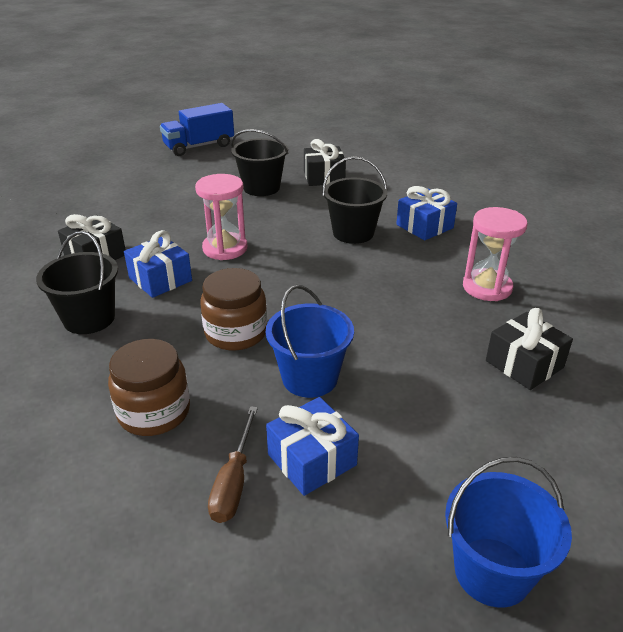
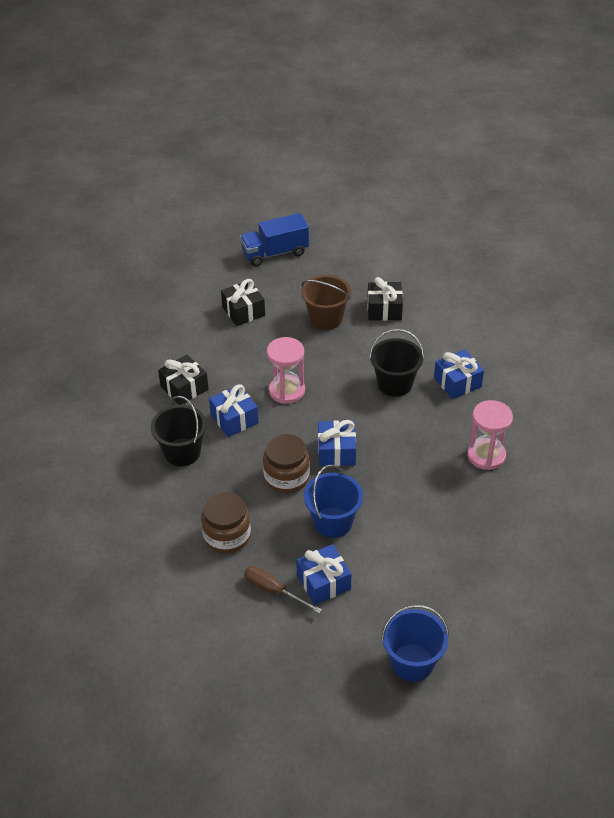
camera: 10 degrees right, 10 degrees up
brown screwdriver [208,406,258,523] -> brown screwdriver turned 105 degrees clockwise [244,566,322,614]
black bucket [231,129,288,196] -> brown bucket [301,275,351,330]
black gift [486,308,573,390] -> black gift moved to [221,279,265,326]
none -> blue gift [318,420,356,466]

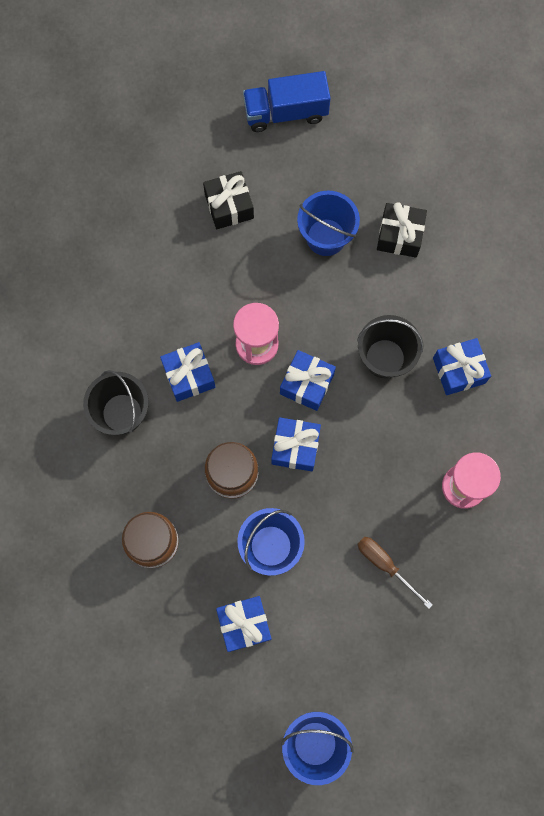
camera: 10 degrees right, 30 degrees up
black gift [158,355,209,405] -> none
brown screwdriver [244,566,322,614] -> brown screwdriver moved to [358,537,433,609]
brown bucket [301,275,351,330] -> blue bucket [297,191,360,256]
none -> blue gift [280,350,336,411]

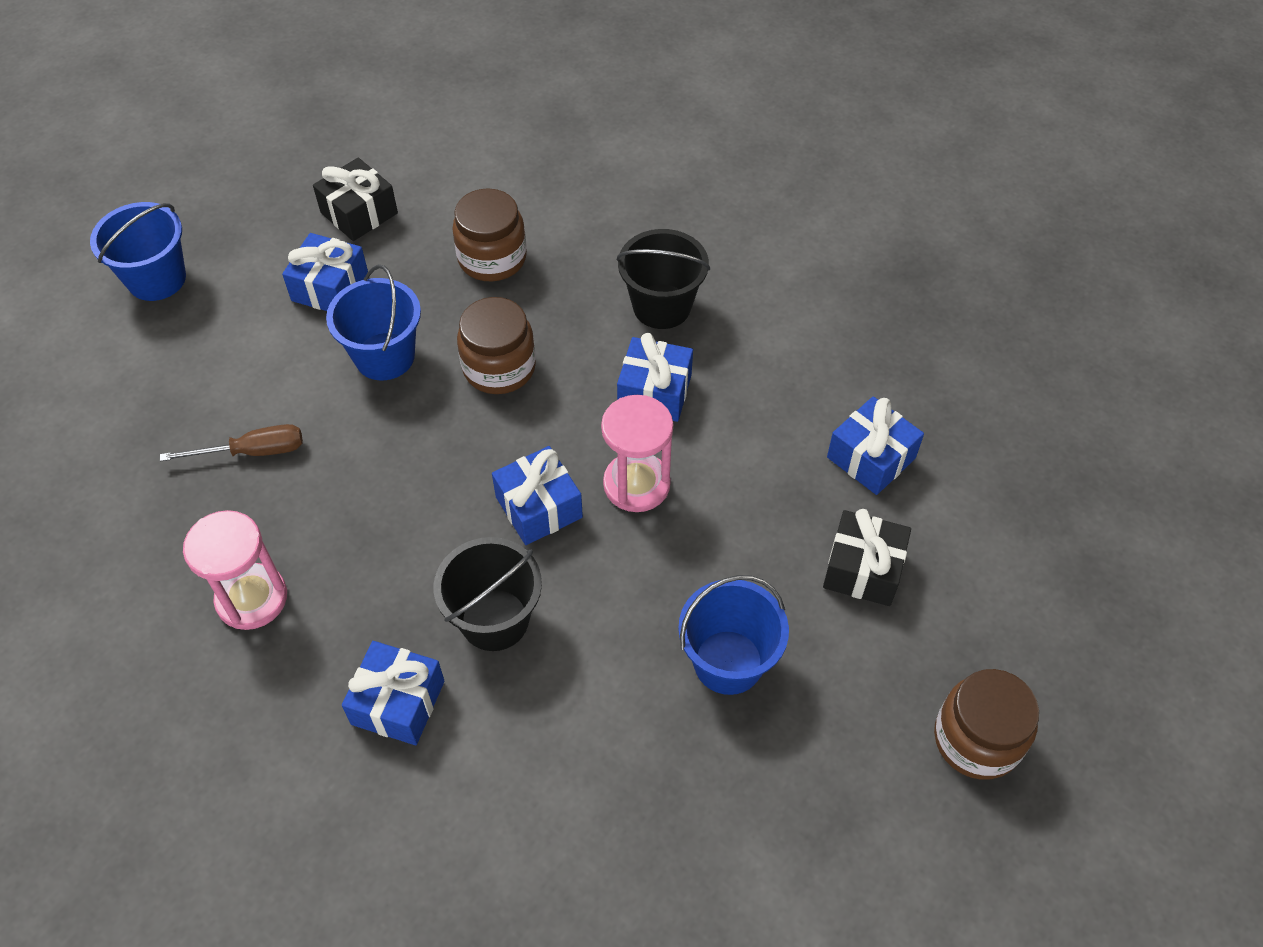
camera: 125 degrees right, 20 degrees down
blue truck [243,71,331,132] -> brown jar [934,669,1039,780]
blue gift [272,417,321,471] -> blue gift moved to [827,396,924,495]
black gift [377,202,427,258] -> black gift moved to [313,158,398,241]

